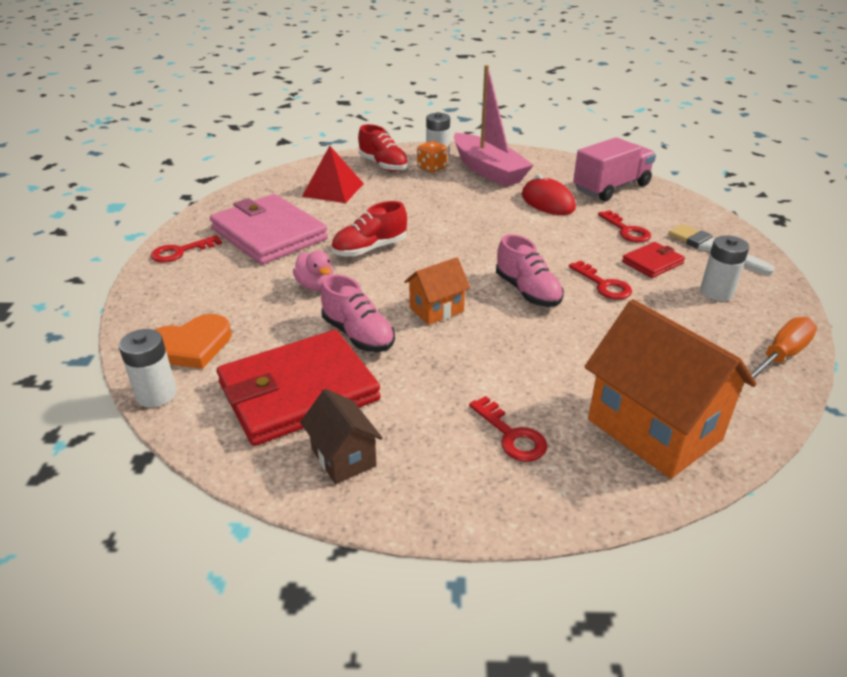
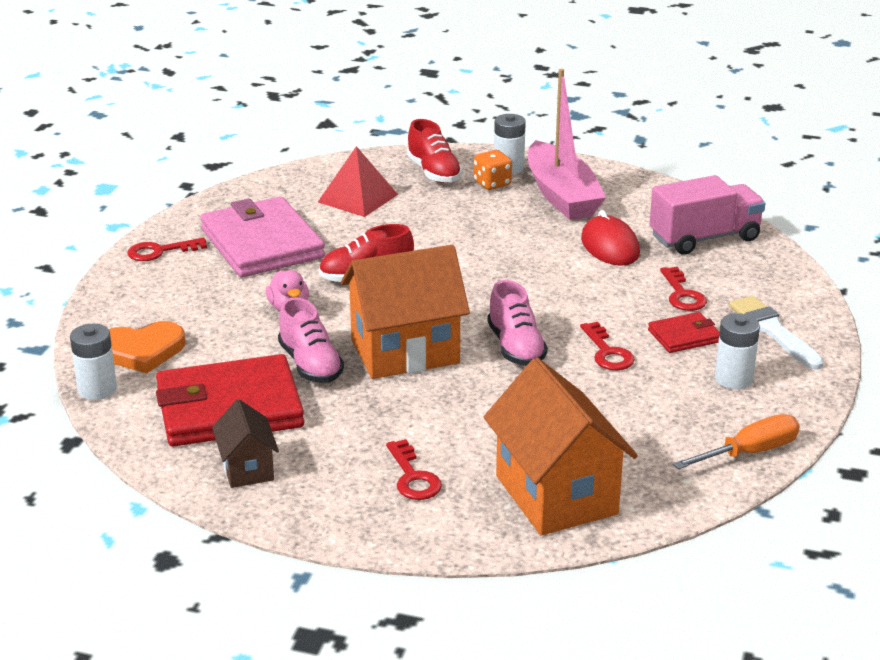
camera: 15 degrees right, 5 degrees down
orange house [404,257,470,325] -> orange house [341,245,470,379], size x1.93

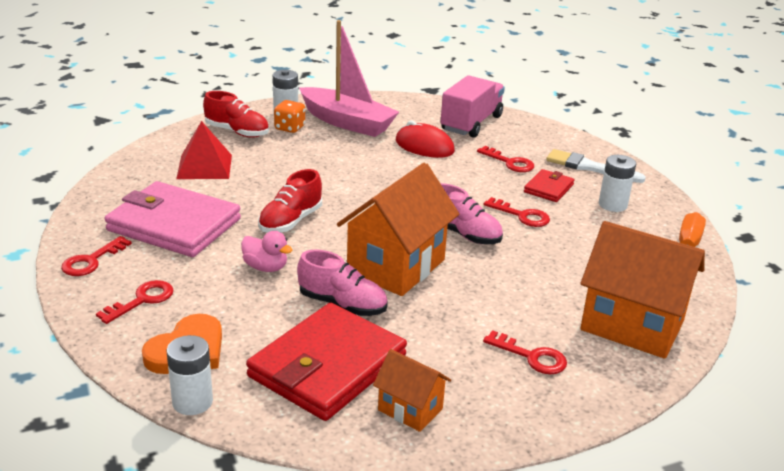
camera: 40 degrees left, 0 degrees up
brown house [212,399,279,488] -> orange house [373,349,451,432]
none -> red key [96,280,174,324]

